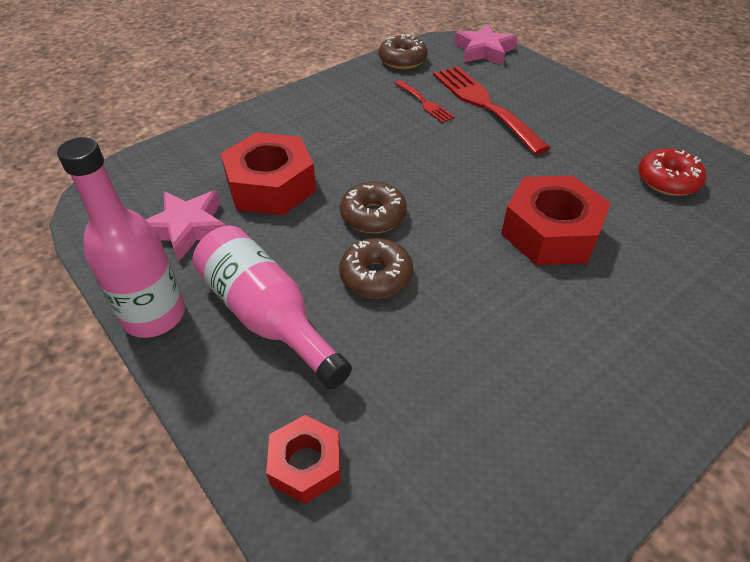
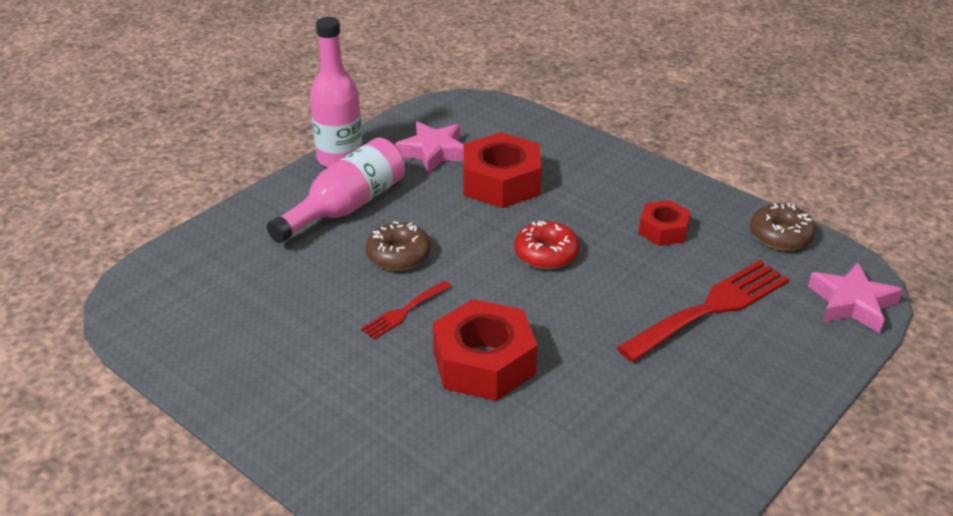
camera: 80 degrees right, 10 degrees down
red nut [266,415,340,504] -> red nut moved to [639,200,691,246]
brown donut [340,181,407,233] -> none
red fork [395,80,455,123] -> red fork moved to [361,281,452,339]
red donut [638,148,706,196] -> red donut moved to [514,221,580,269]

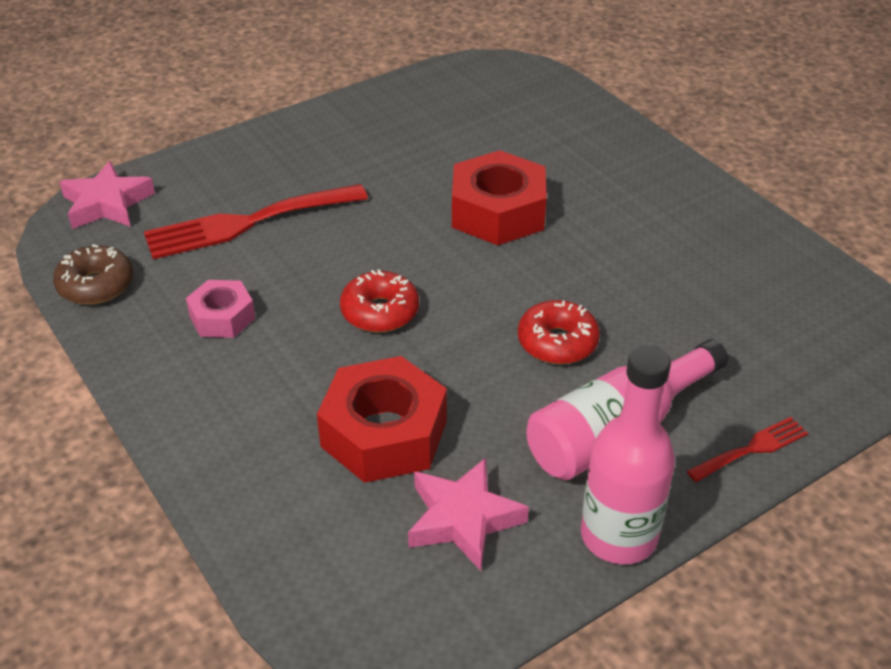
camera: 165 degrees left, 5 degrees up
red fork [361,281,452,339] -> red fork moved to [687,417,808,482]
brown donut [366,221,431,271] -> red donut [518,300,600,364]
red nut [639,200,691,246] -> pink nut [186,280,256,338]

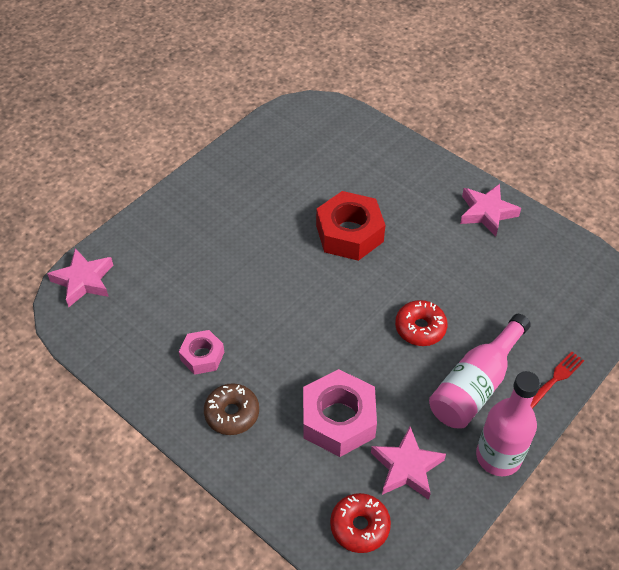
camera: 15 degrees left, 10 degrees up
brown donut [53,244,133,305] -> brown donut moved to [204,383,259,435]
red fork [144,184,368,259] -> none
red nut [317,356,447,483] -> pink nut [303,369,377,457]
red donut [340,269,419,332] -> red donut moved to [330,493,391,553]
none -> pink star [460,184,521,237]

